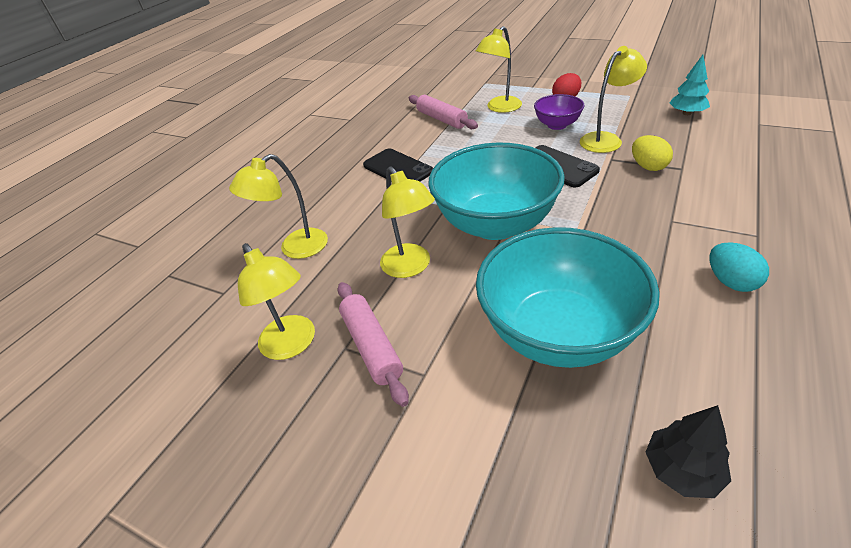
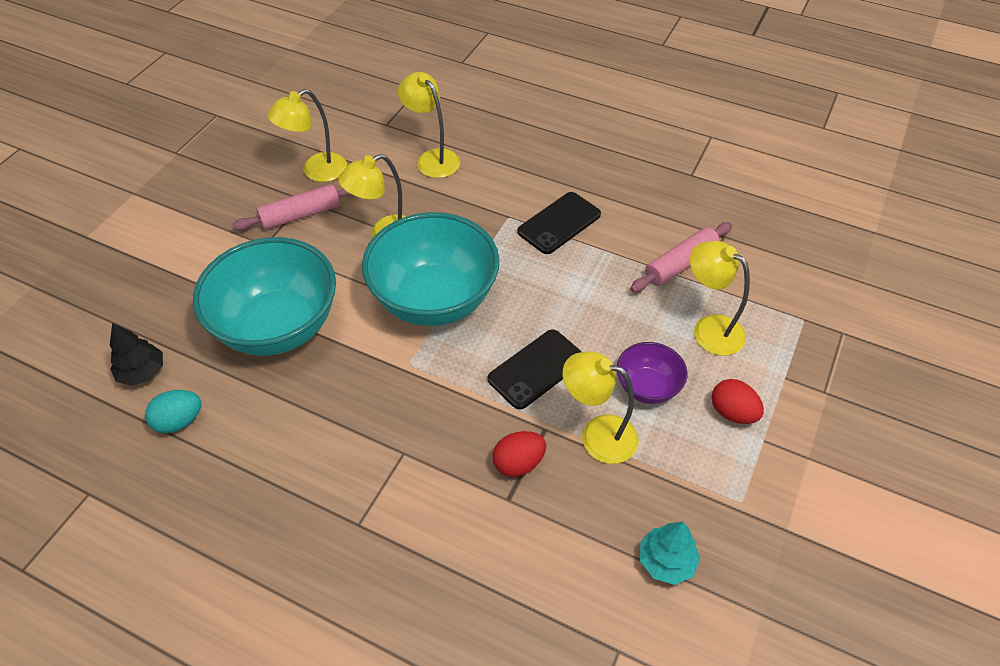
camera: 85 degrees right, 10 degrees up
yellow lamp [580,46,647,153] -> yellow lamp turned 150 degrees clockwise [563,352,639,464]
yellow egg [632,135,673,171] -> red egg [493,431,546,477]
turquoise egg [709,242,769,292] -> turquoise egg moved to [145,390,201,433]

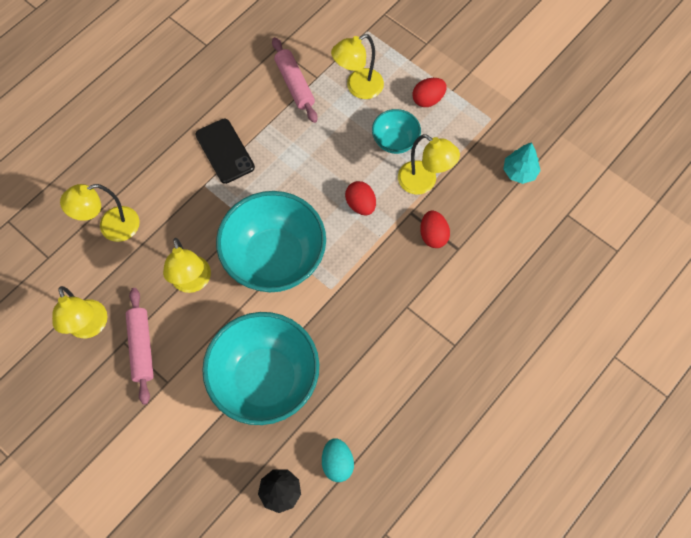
camera: 75 degrees left, 15 degrees up
black phone [487,329,582,410] -> red egg [345,181,376,216]
yellow lamp [563,352,639,464] -> yellow lamp turned 90 degrees counterclockwise [398,134,460,194]
purple bowl [617,342,687,404] -> turquoise bowl [372,109,421,154]

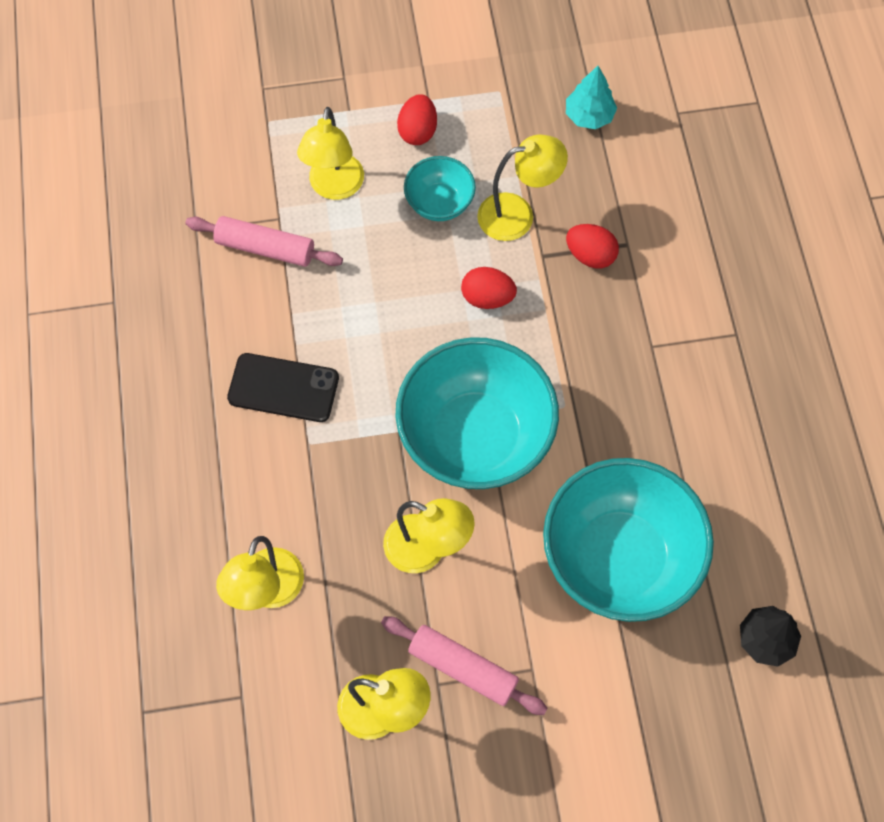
camera: 50 degrees left, 0 degrees up
turquoise egg [322,438,354,482] -> none

